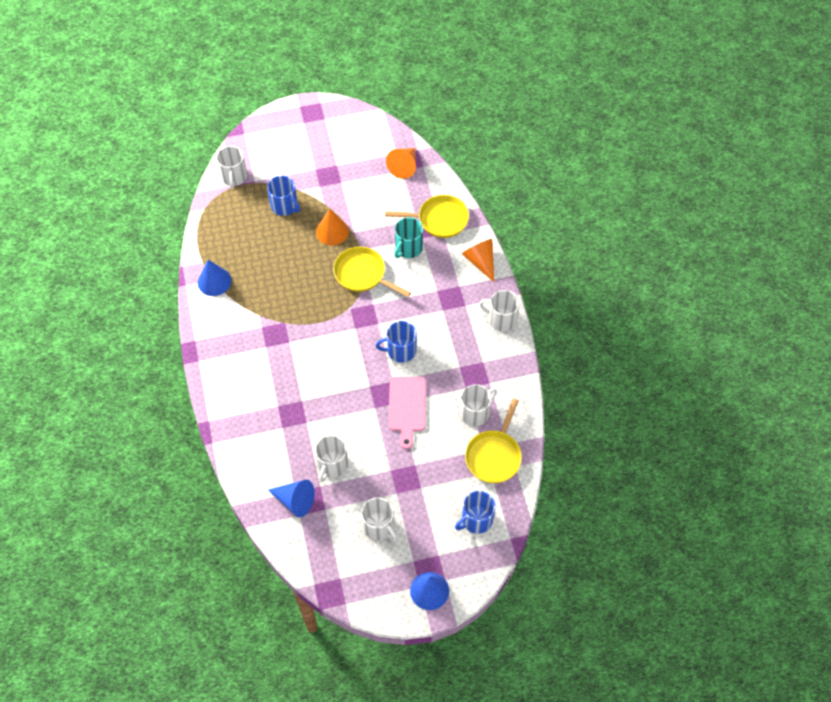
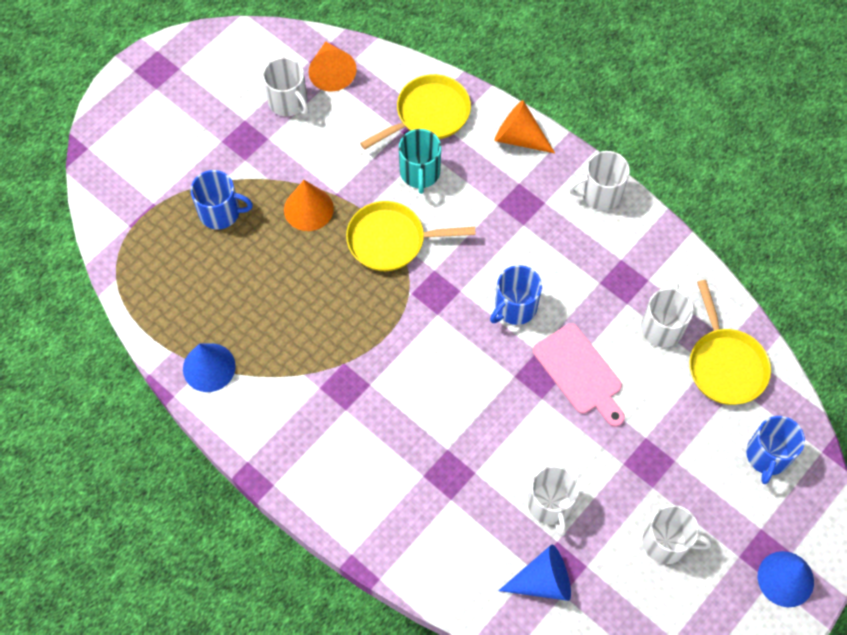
camera: 35 degrees left, 5 degrees up
white mug [216,146,247,188] -> white mug moved to [262,57,309,116]

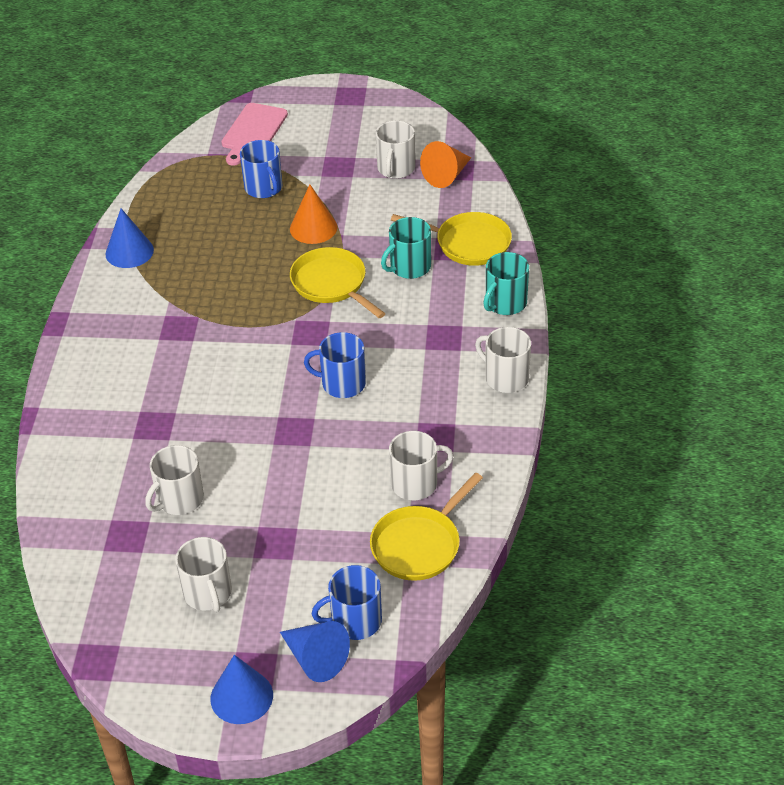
camera: 55 degrees right, 20 degrees down
orange cone [495,100,555,153] -> turquoise mug [483,252,529,315]
blue cone [498,545,571,601] -> blue cone moved to [280,621,350,682]
pink cutting board [533,323,625,427] -> pink cutting board moved to [221,103,288,166]

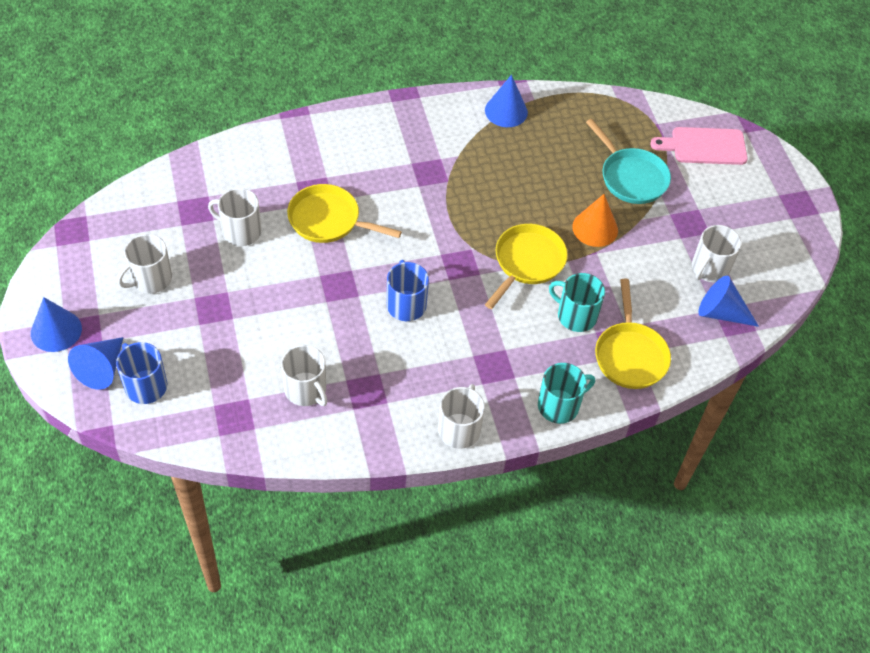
camera: 65 degrees right, 10 degrees up
blue mug [240,140,282,198] -> turquoise pan [586,119,671,204]
yellow pan [370,472,483,581] -> yellow pan moved to [287,184,402,243]
white mug [375,121,415,179] -> white mug turned 45 degrees counterclockwise [692,225,741,283]
orange cone [420,141,471,188] -> blue cone [698,276,759,327]
turquoise mug [483,252,529,315] -> turquoise mug turned 135 degrees clockwise [538,363,595,424]

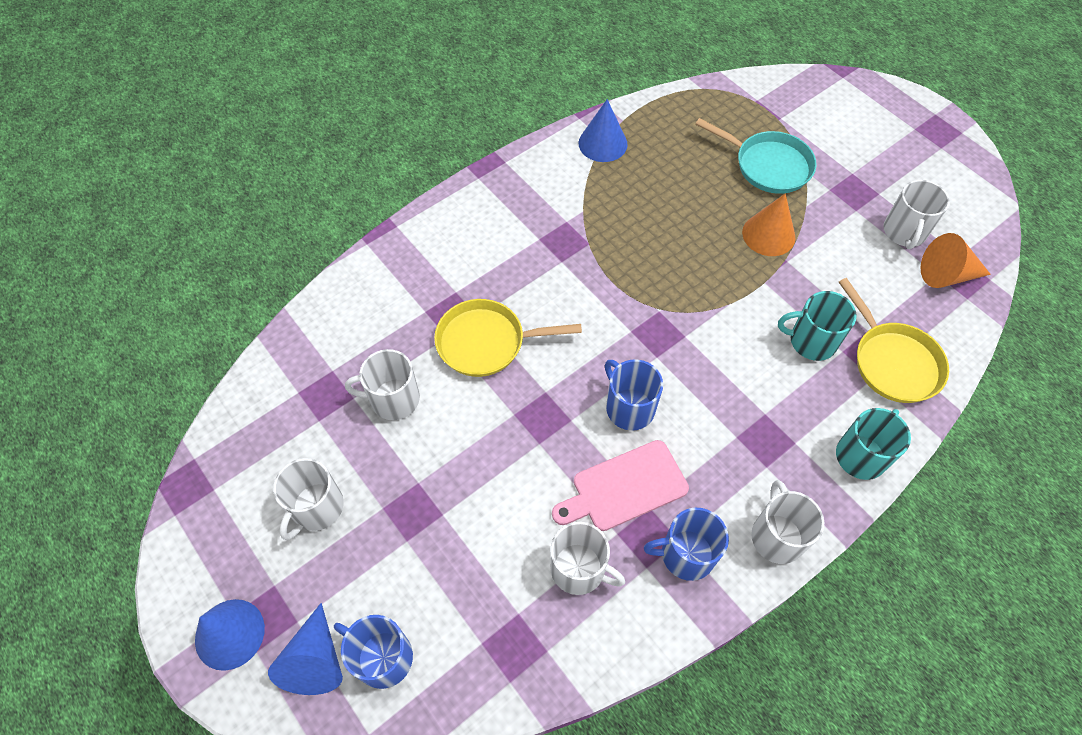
camera: 20 degrees left, 5 degrees up
yellow pan [485,224,568,309] -> none
pink cutting board [650,127,748,165] -> pink cutting board moved to [552,440,689,531]
blue cone [698,276,759,327] -> orange cone [921,233,991,288]
none -> blue mug [644,508,729,581]

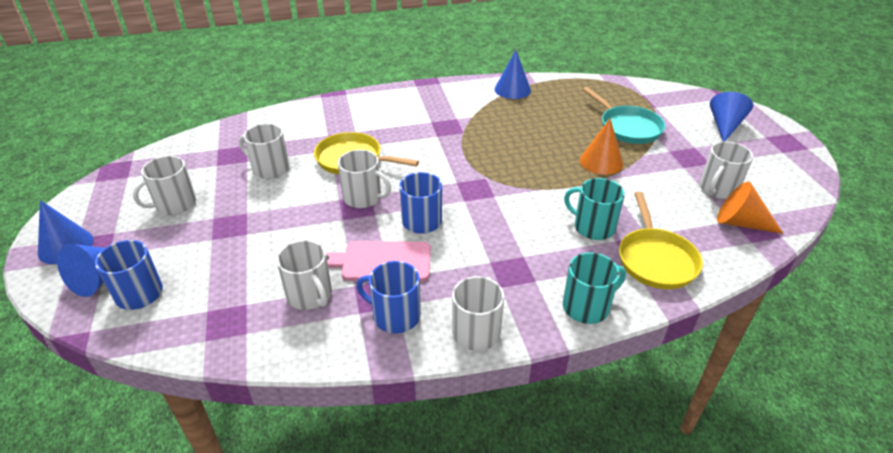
camera: 25 degrees right, 20 degrees down
none -> white mug [338,150,391,208]
none -> blue cone [710,92,753,141]

